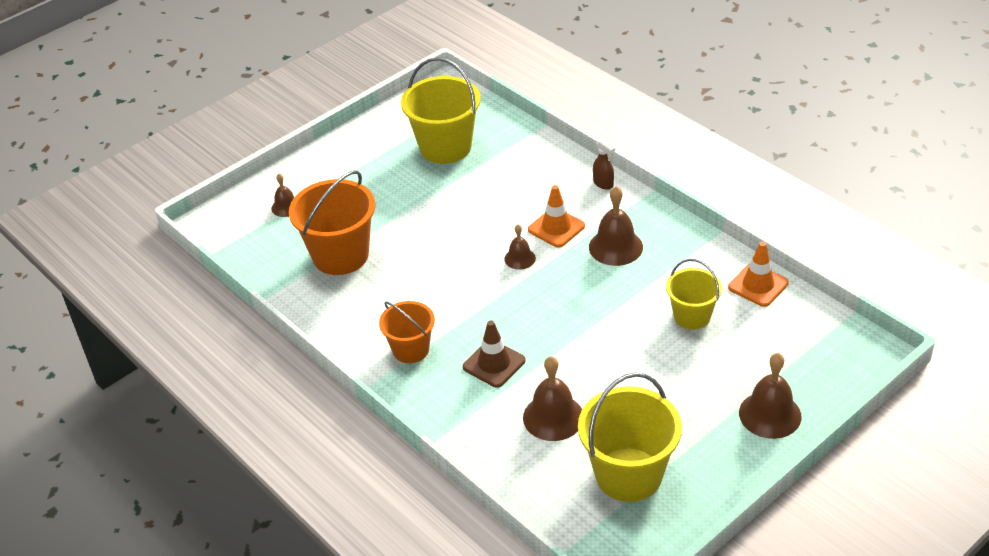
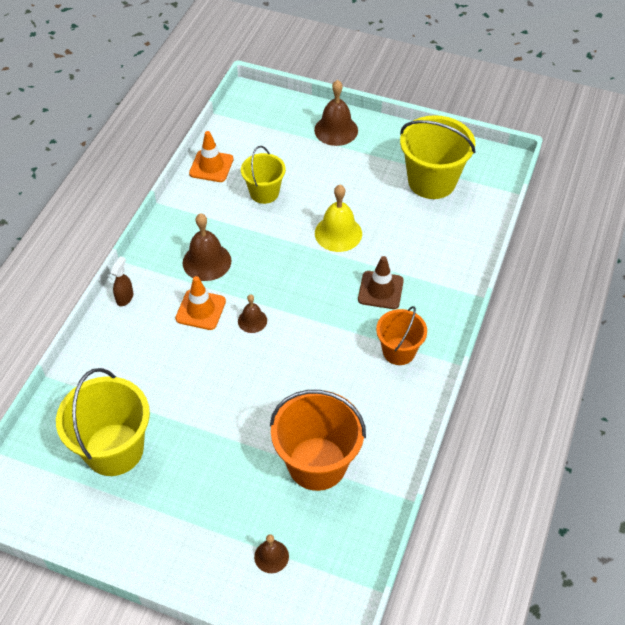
camera: 120 degrees left, 10 degrees up
brown bell [523,356,582,441] -> none
none -> yellow bell [315,185,362,252]

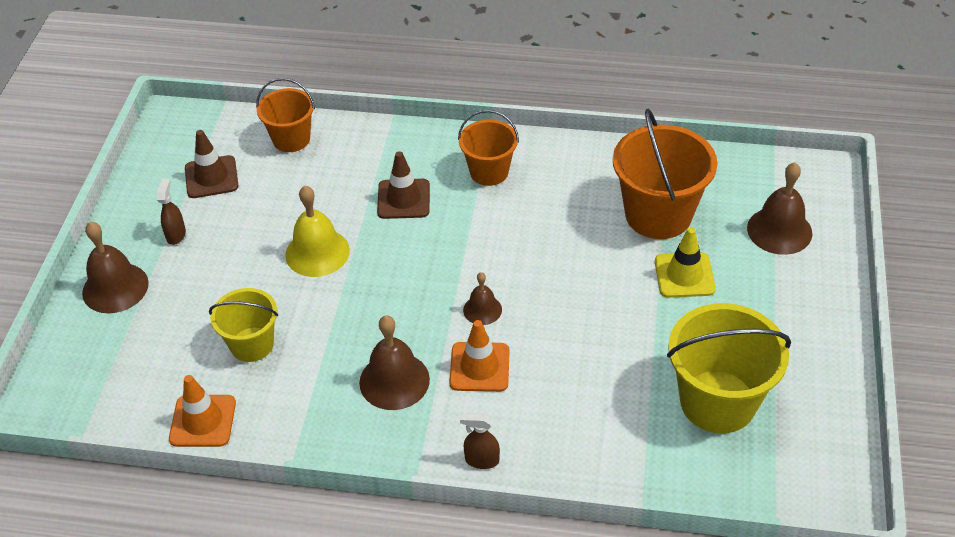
camera: 100 degrees left, 5 degrees down
brown bell [254,534,289,573] -> brown bell [747,162,812,255], size x1.73
yellow bucket [400,115,476,199] -> brown traffic cone [185,130,239,198]
none -> brown spray bottle [157,179,186,245]
none -> orange bucket [256,78,315,152]
none -> yellow traffic cone [655,227,716,298]

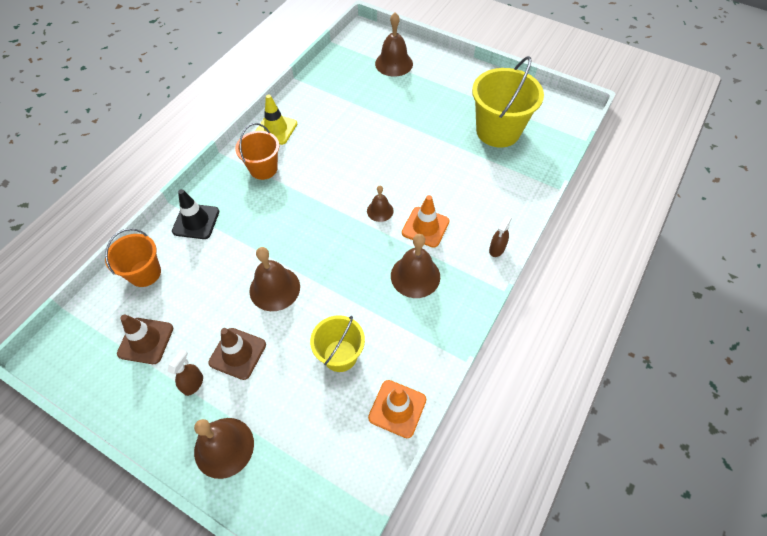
camera: 70 degrees left, 10 degrees up
brown spray bottle [157,179,186,245] -> brown spray bottle turned 90 degrees clockwise [168,349,203,396]
yellow bell [285,186,350,277] -> brown bell [249,247,300,311]
brown traffic cone [377,151,430,219] -> brown traffic cone moved to [208,328,266,380]
orange bucket [613,109,717,239] -> none
yellow traffic cone [655,227,716,298] -> yellow traffic cone moved to [256,95,297,145]
none -> black traffic cone [172,189,219,239]

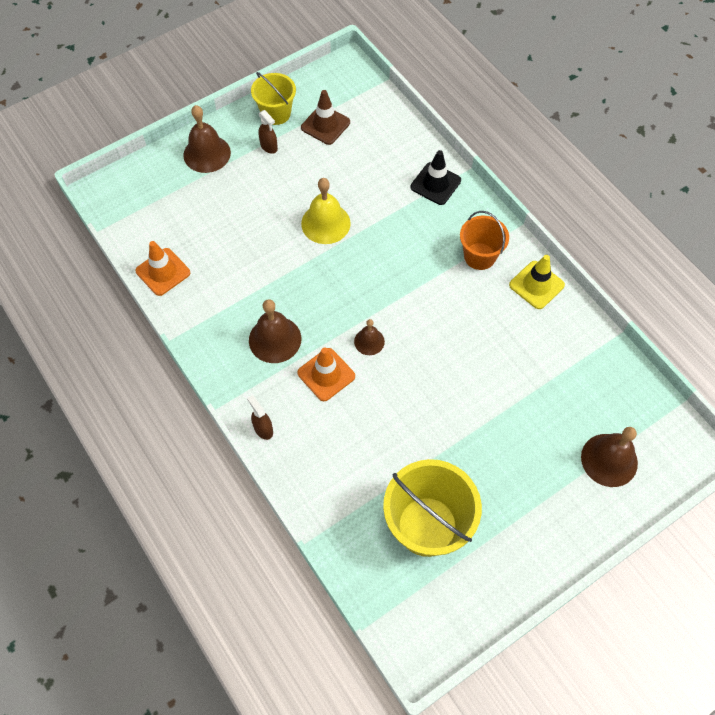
camera: 115 degrees right, 5 degrees up
orange bucket [105,228,161,287] -> none
brown traffic cone [208,328,266,380] -> none
brown bell [249,247,300,311] -> yellow bell [301,178,351,244]
yellow bucket [310,315,365,372] -> yellow bucket moved to [251,72,296,125]

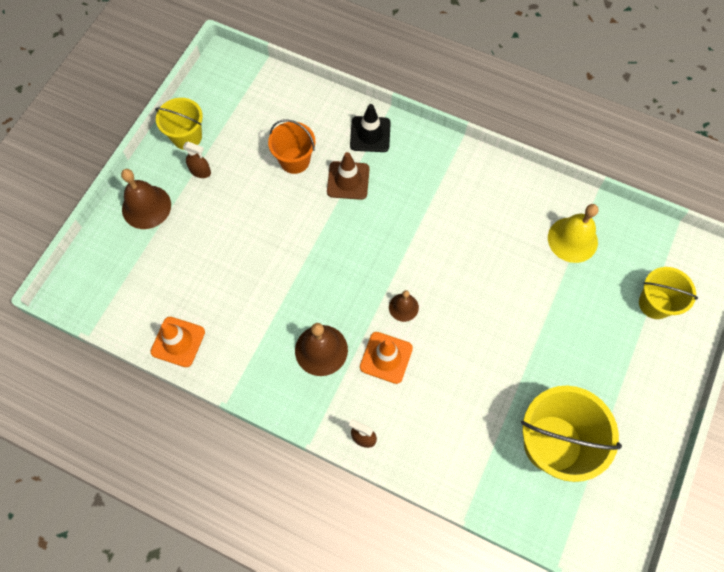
camera: 30 degrees left, 5 degrees up
brown traffic cone [301,90,350,145] -> brown traffic cone moved to [327,152,370,200]
yellow bell [301,178,351,244] -> yellow bell moved to [548,204,599,263]
orange bucket [460,211,509,270] -> orange bucket moved to [268,119,316,174]
yellow traffic cone [509,255,565,309] -> none
brown bell [581,427,638,487] -> yellow bucket [639,267,698,319]

